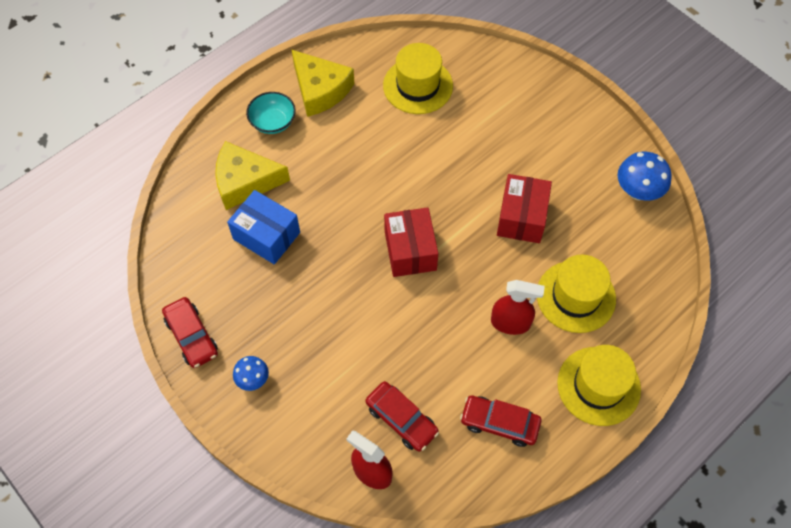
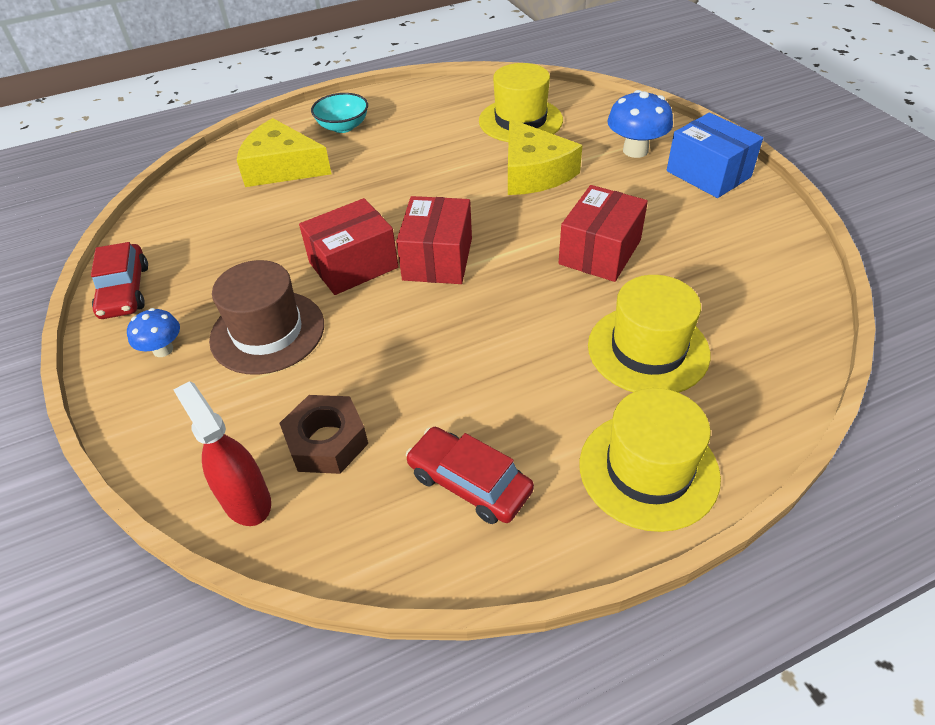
camera: 20 degrees right, 15 degrees down
blue box [227,190,300,264] -> blue box moved to [667,113,763,198]
yellow cheese [291,49,355,117] -> yellow cheese moved to [508,119,582,195]
red car [365,381,439,452] -> brown nut [280,395,368,474]
red spray bottle [491,280,545,335] -> none
blue mushroom [618,152,672,201] -> blue mushroom moved to [607,90,673,158]
none -> brown hat [209,260,324,375]
none -> red box [299,198,398,295]

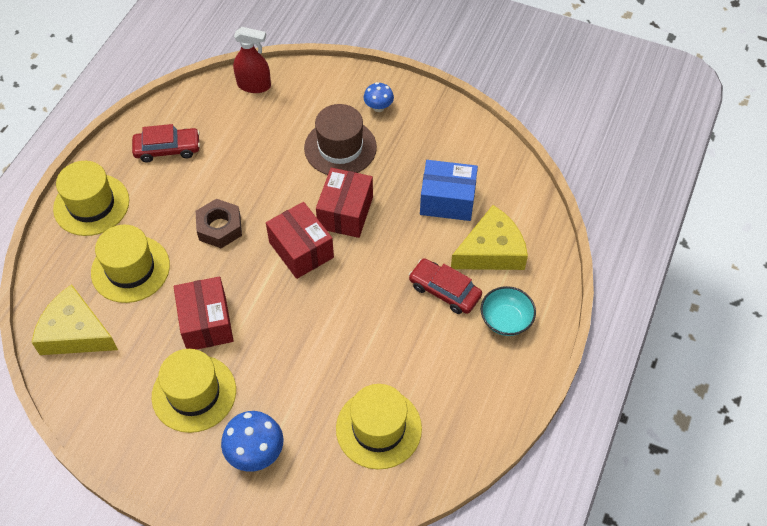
camera: 135 degrees right, 10 degrees up
red car [91,242,148,319] -> red car moved to [409,258,482,314]
brown nut [280,395,368,474] -> brown nut moved to [196,199,242,248]
yellow cheese [508,119,582,195] -> yellow cheese moved to [31,284,118,355]
blue box [667,113,763,198] -> blue box moved to [420,160,478,221]
none -> yellow hat [152,349,236,433]

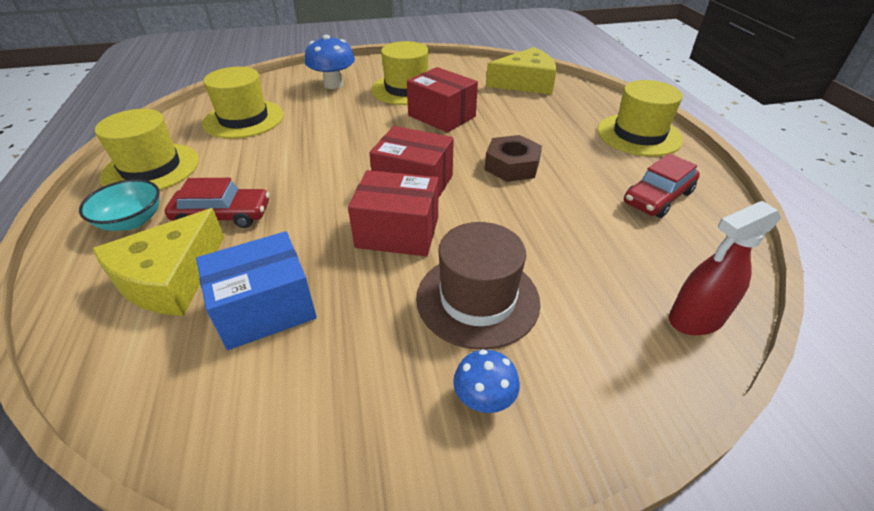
camera: 145 degrees right, 15 degrees down
yellow hat [91,225,170,303] -> yellow hat moved to [95,109,199,190]
red box [316,168,373,238] -> red box turned 60 degrees counterclockwise [348,170,438,256]

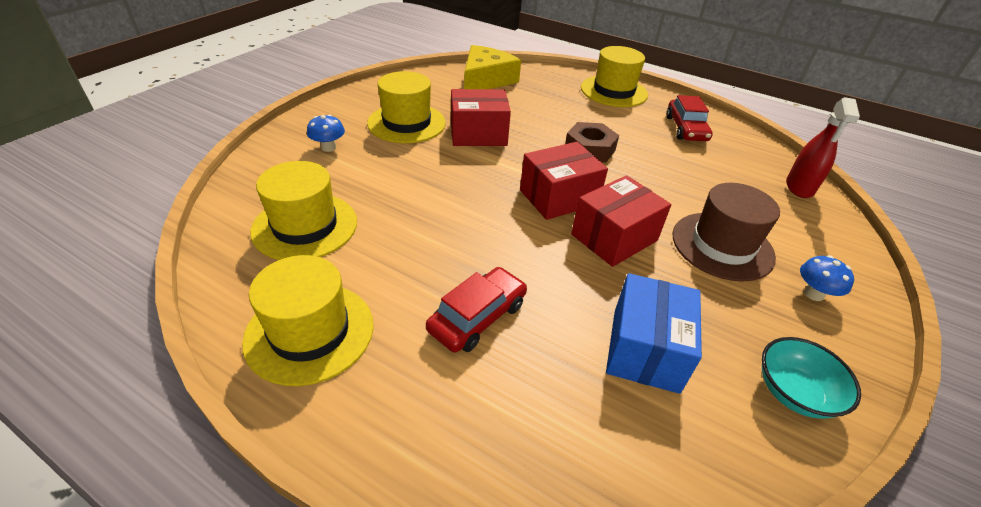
camera: 50 degrees left, 0 degrees up
turquoise bowl [79,179,160,231] -> turquoise bowl moved to [762,337,861,419]
yellow cheese [93,208,224,316] -> none
blue mushroom [305,35,355,89] -> blue mushroom [307,114,345,152], size x0.61

